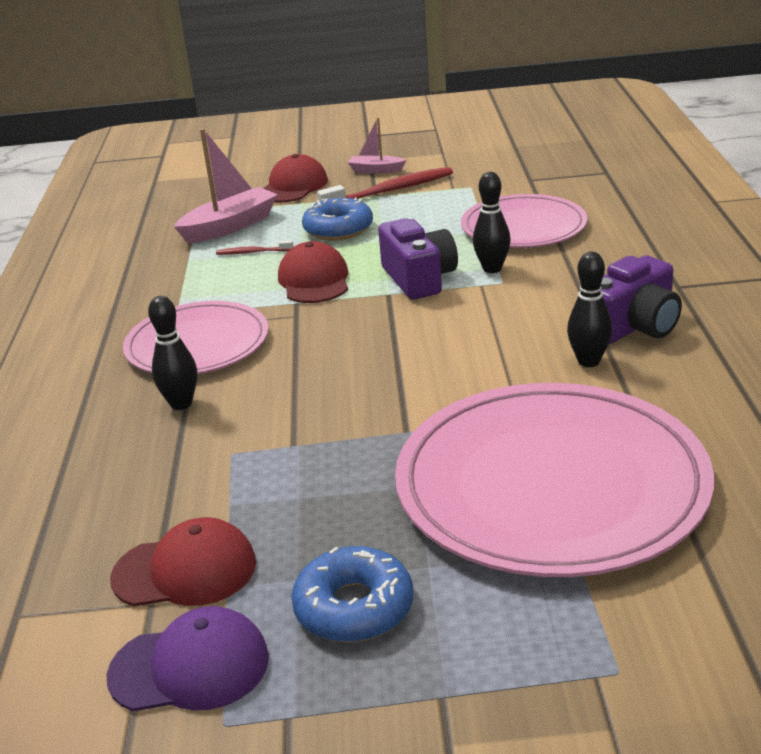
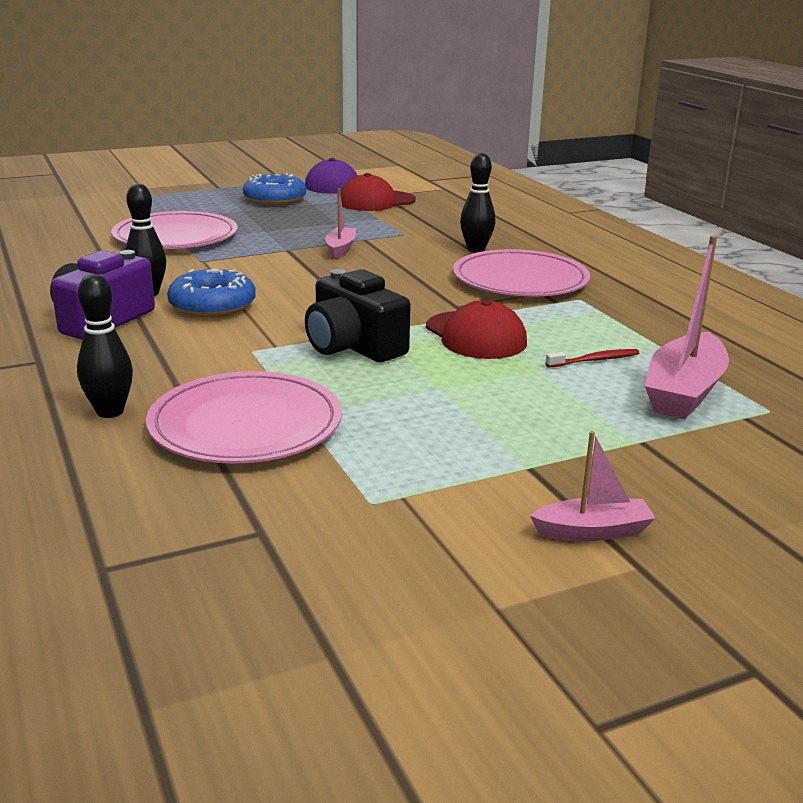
camera: 155 degrees right, 5 degrees down
red cap [263,154,328,203] -> none
blue donut [302,197,373,241] -> blue donut moved to [167,269,256,318]
red toothbrush [317,167,453,202] -> none
purple camera [378,218,458,300] -> black camera [305,269,410,362]
pink plate [395,383,714,577] -> pink plate [111,211,238,249], size x0.59
black bowling pin [473,172,511,273] -> black bowling pin moved to [77,274,133,418]
none -> pink boat [325,188,356,259]

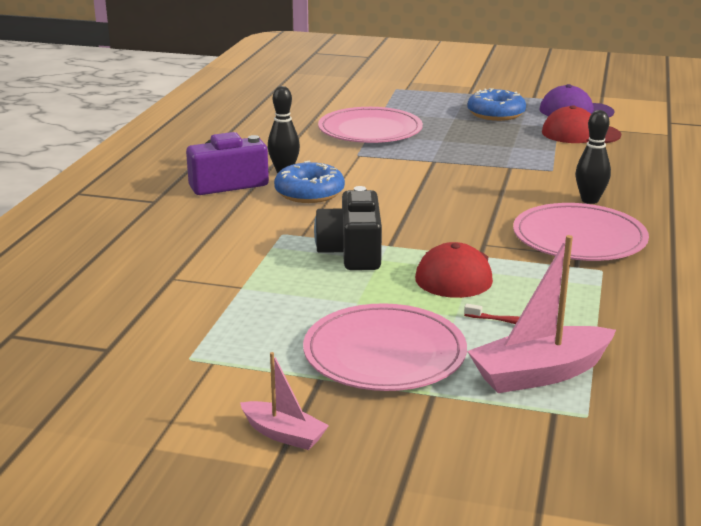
camera: 40 degrees right, 0 degrees up
black bowling pin [77,274,133,418] -> none
pink plate [146,371,342,464] -> pink plate moved to [303,303,467,391]
pink boat [325,188,356,259] -> none

